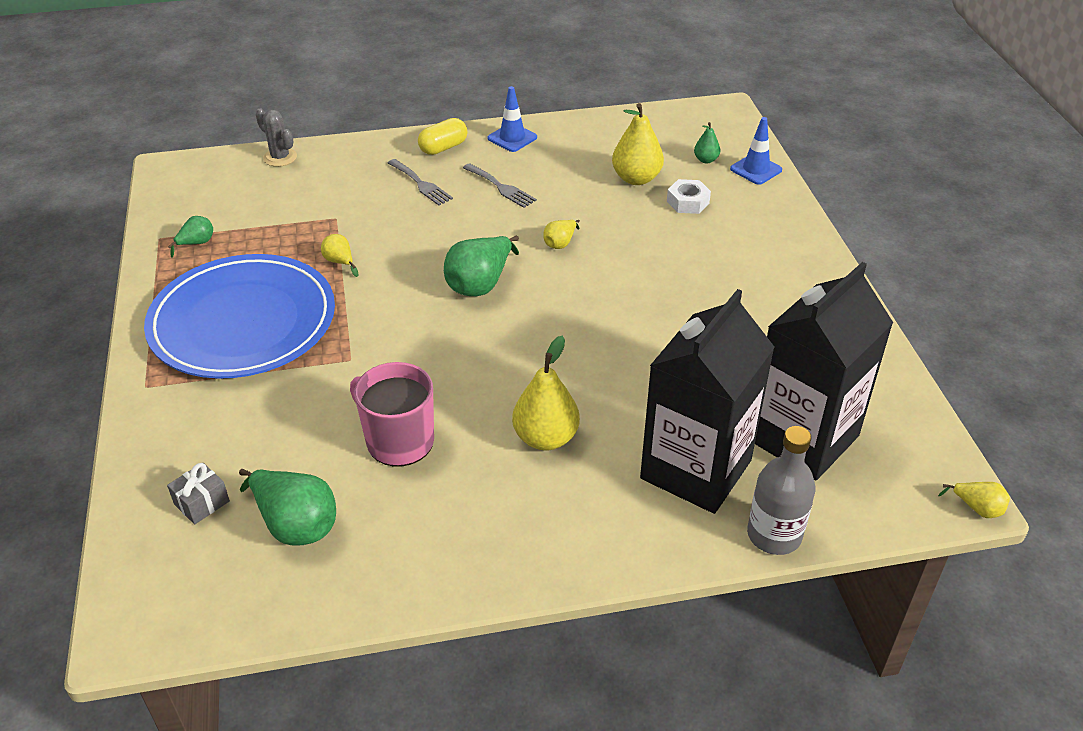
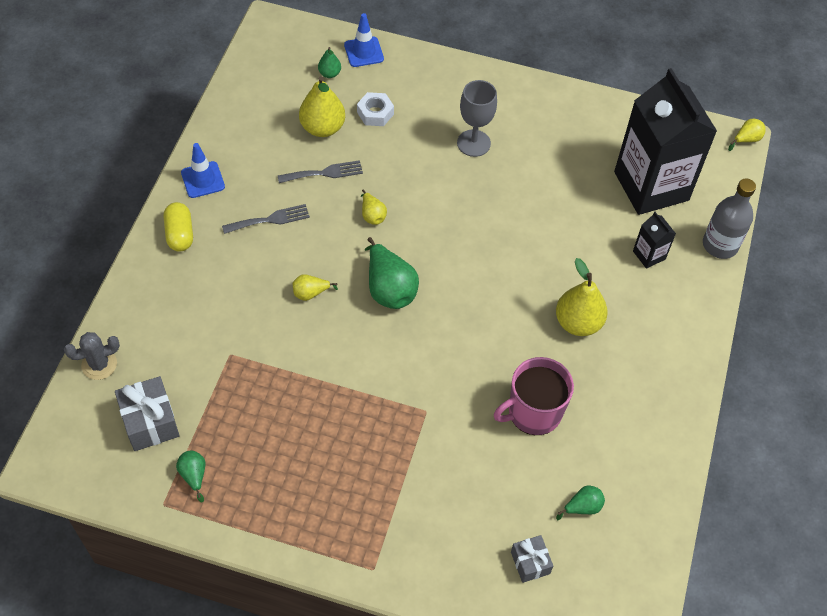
camera: 65 degrees left, 15 degrees up
blue plate [144,254,335,379] -> none
green pear [239,469,336,545] -> green pear [556,485,605,520], size x0.52
yellow pear [321,234,358,277] -> yellow pear moved to [293,274,338,301]
grey fork [388,159,453,205] -> grey fork moved to [278,160,363,183]
black carton [640,289,775,514] -> black carton [633,212,676,269], size x0.41
none -> grey gift [115,376,180,451]
none -> grey goblet [457,80,497,157]

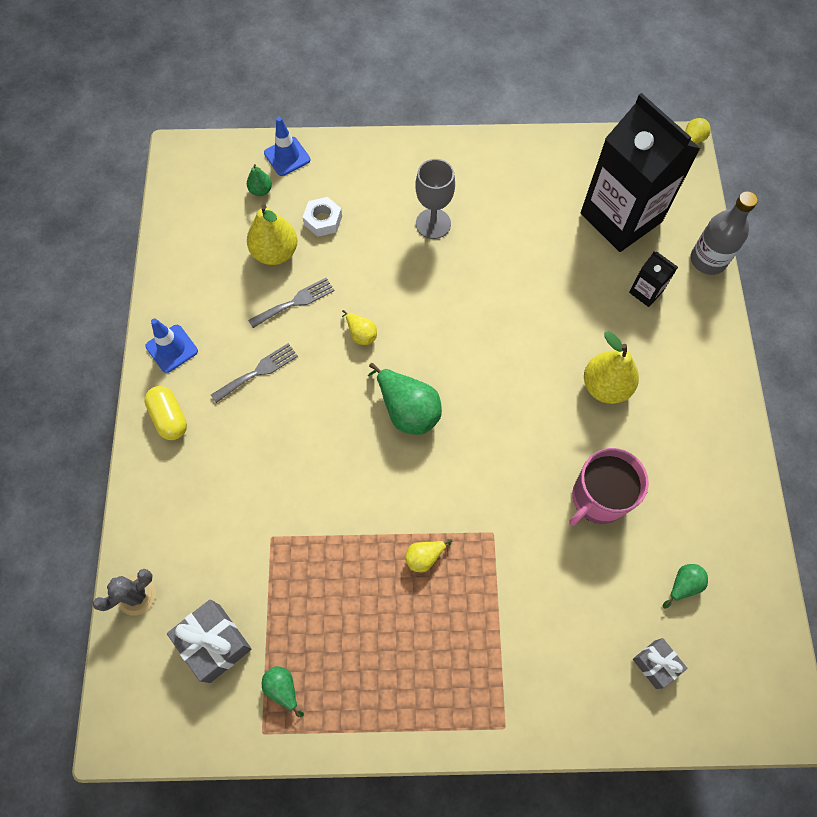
camera: 15 degrees left, 10 degrees up
yellow pear [293,274,338,301] -> yellow pear moved to [405,539,452,572]

